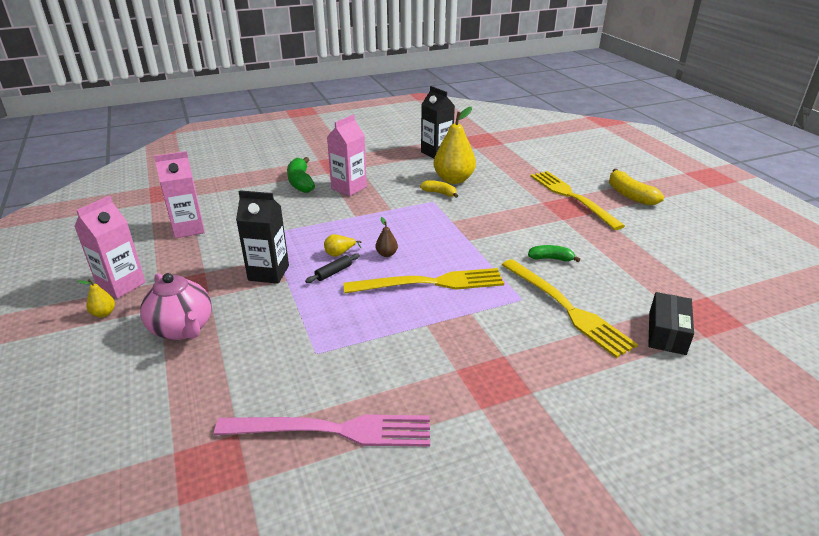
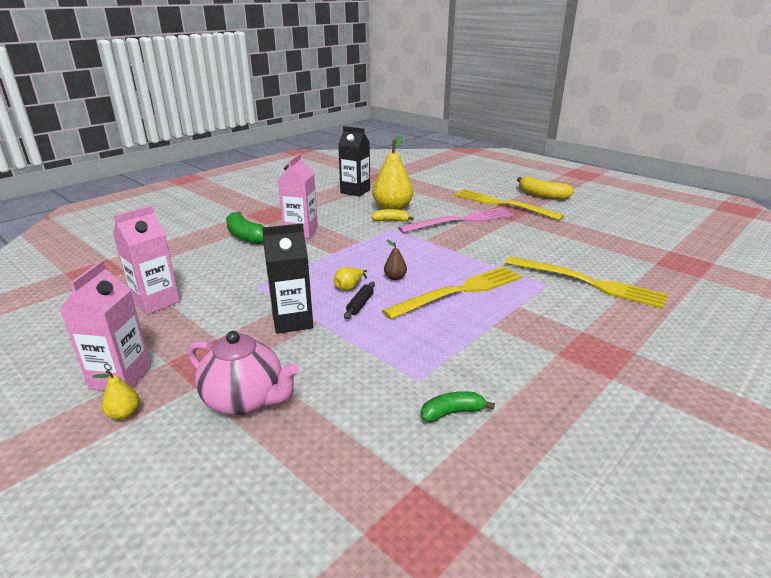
camera: 25 degrees left, 5 degrees down
pink fork [214,414,430,447] -> pink fork moved to [398,208,514,233]
green banana [528,245,580,262] -> green banana moved to [421,392,495,422]
black box [648,292,694,355] -> none

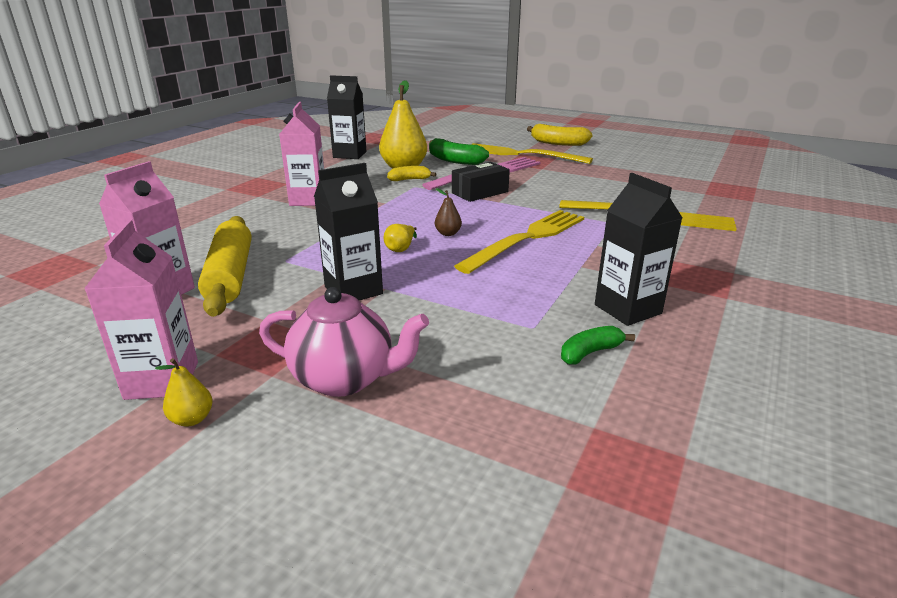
camera: 15 degrees left, 0 degrees up
green banana [226,212,264,244] -> green banana moved to [429,138,489,165]
black rolling pin [344,282,375,319] -> none
none -> yellow rolling pin [198,216,251,317]
none -> black box [452,162,510,202]
none -> black carton [595,173,683,326]

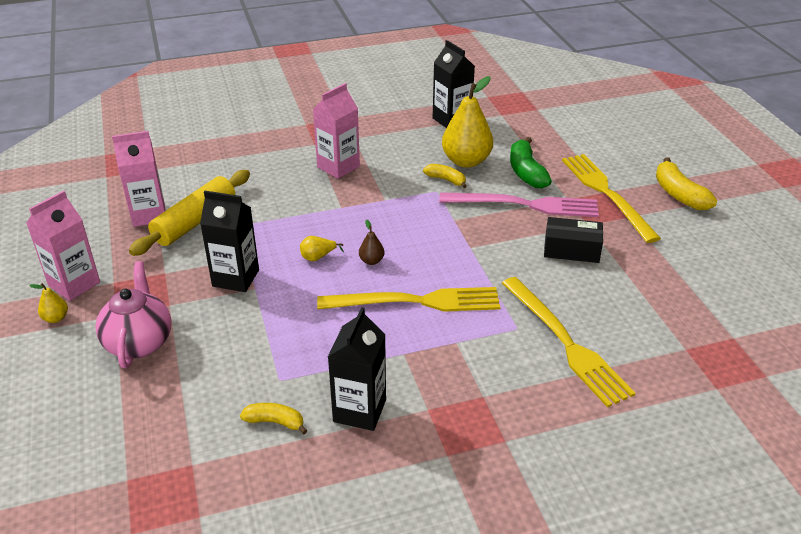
camera: 45 degrees right, 10 degrees up
pink teapot [259,287,429,397] -> pink teapot turned 150 degrees counterclockwise [95,261,171,368]
black box [452,162,510,202] -> black box moved to [544,217,603,263]
green banana [561,326,635,365] -> yellow banana [240,403,308,434]

